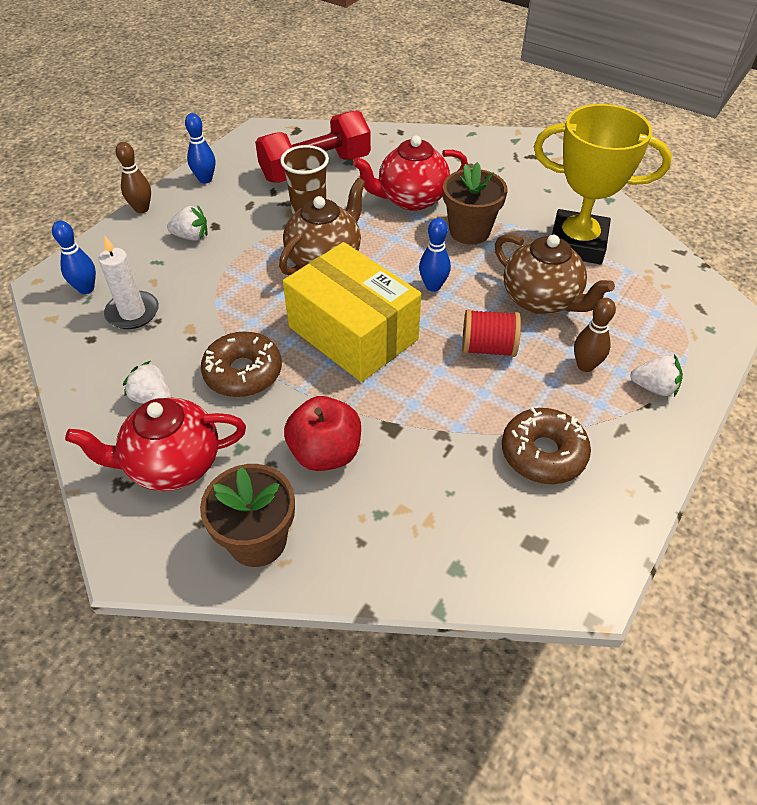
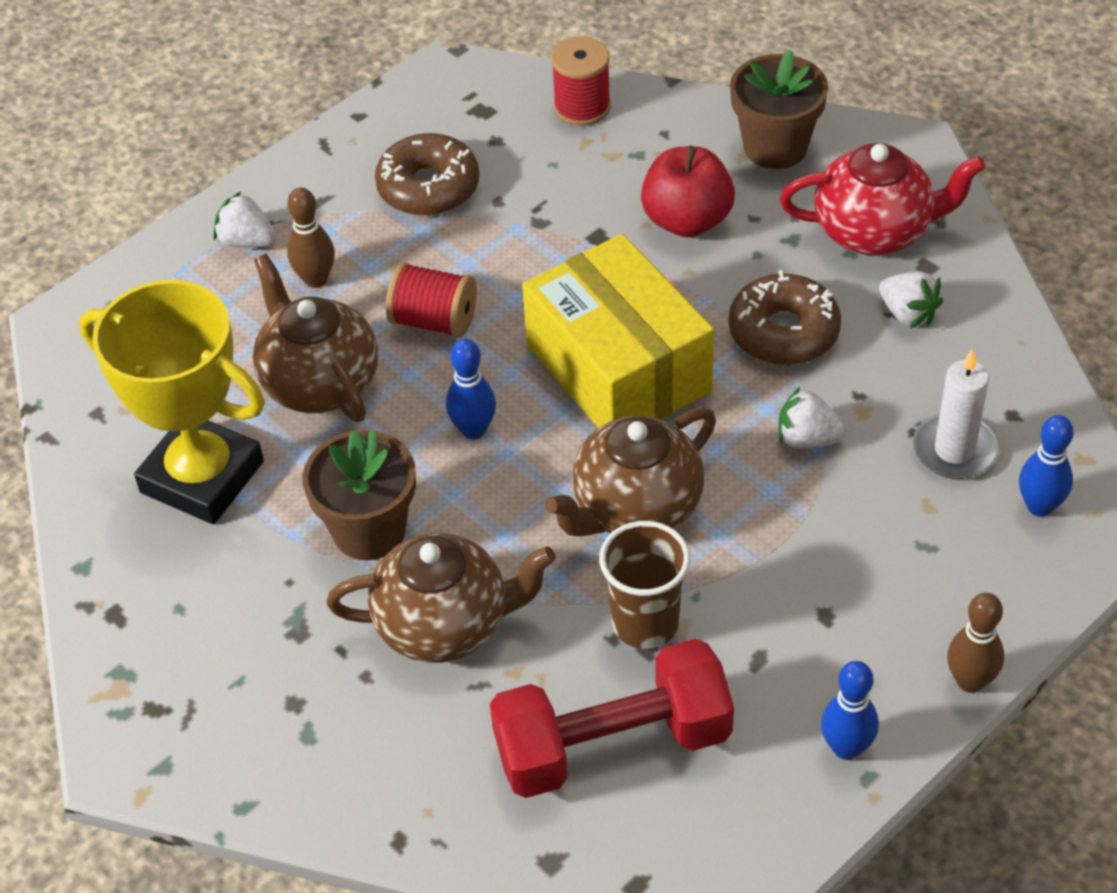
camera: 165 degrees left, 0 degrees up
white strawberry [167,206,207,241] -> white strawberry moved to [779,387,847,448]
red teapot [353,136,468,211] -> brown teapot [327,533,556,663]
none -> red spool [551,36,611,126]

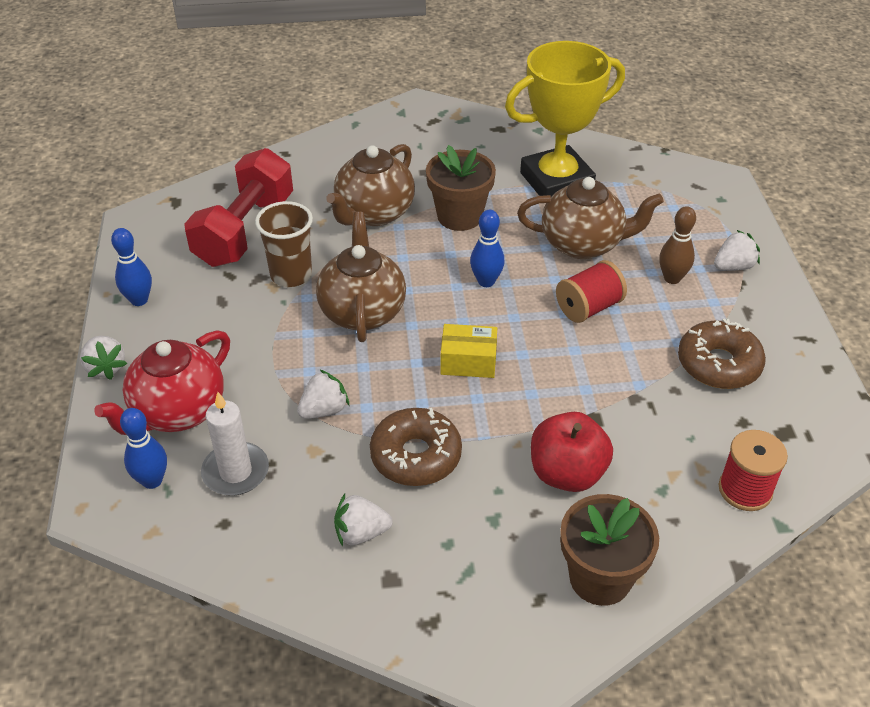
camera: 125 degrees right, 5 degrees down
yellow box [522,234,714,428] -> yellow box [441,324,497,378], size x0.45
red teapot [780,143,985,255] -> red teapot moved to [94,330,230,435]
brown bowling pin [947,593,1004,693] -> white strawberry [80,336,127,380]

